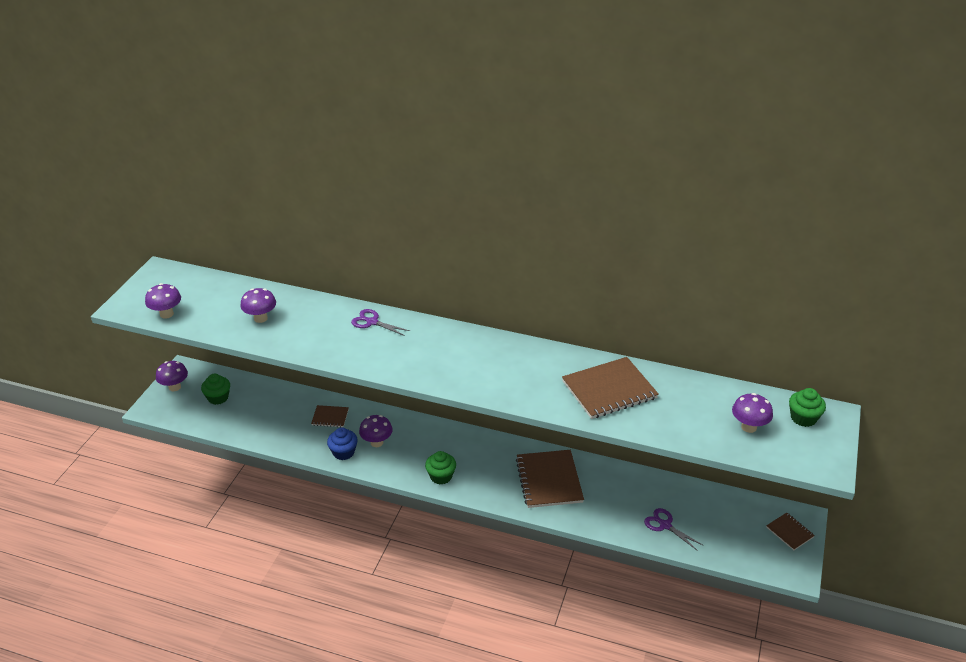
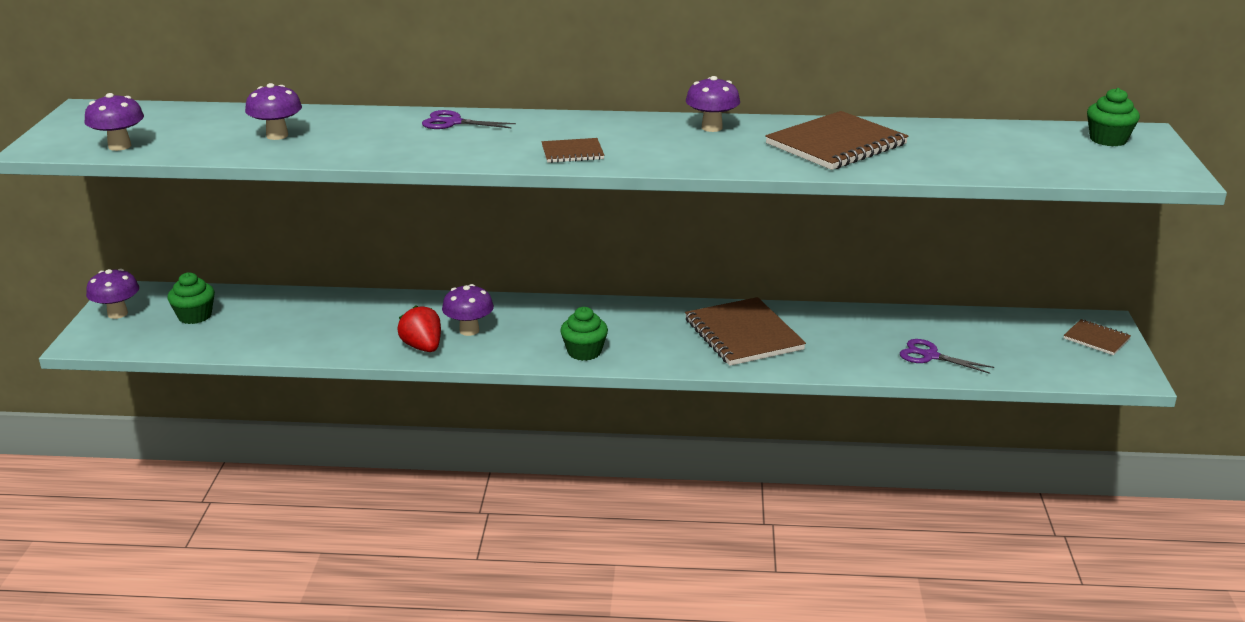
camera: 15 degrees left, 10 degrees down
brown notebook [311,405,349,427] -> brown notebook moved to [541,138,604,163]
blue cupcake [327,427,358,460] -> red strawberry [397,305,441,352]
purple mushroom [732,393,773,433] -> purple mushroom moved to [686,76,740,132]

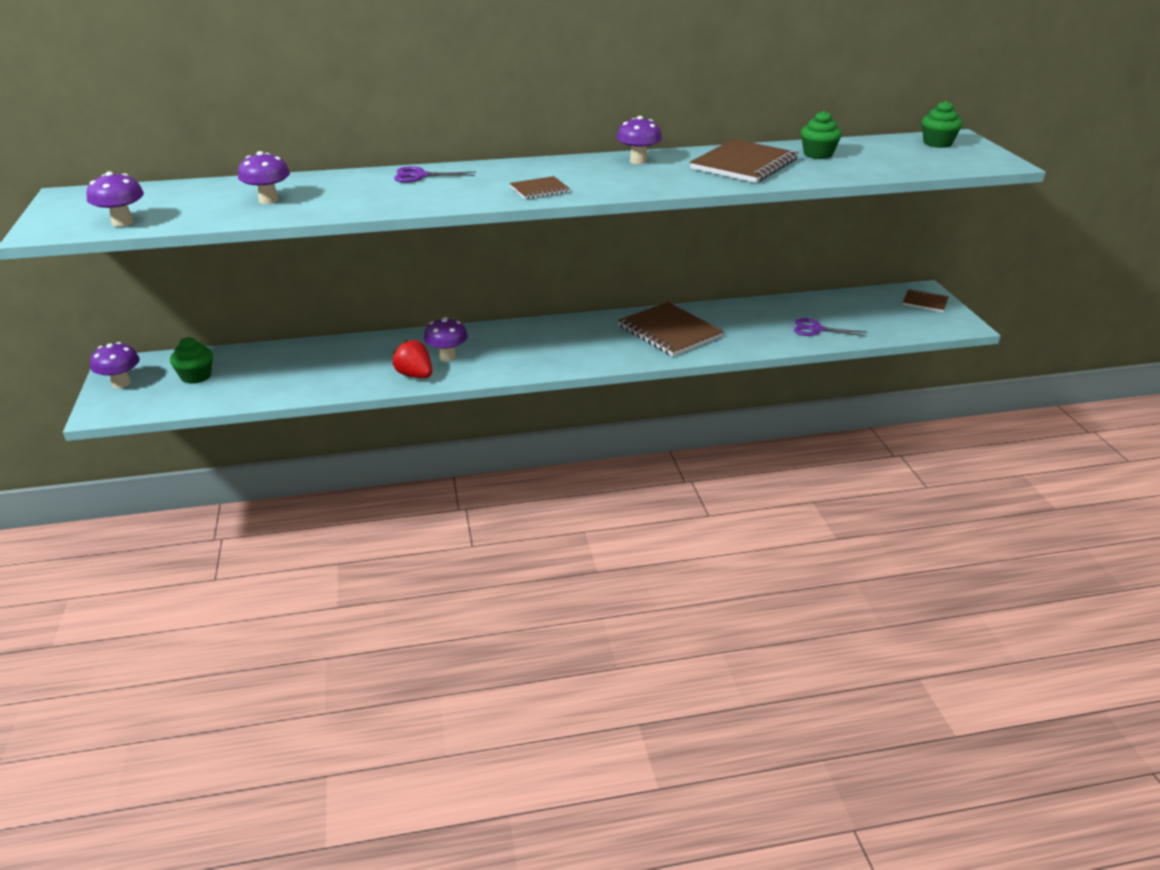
camera: 15 degrees left, 5 degrees up
green cupcake [560,307,608,361] -> green cupcake moved to [801,110,842,159]

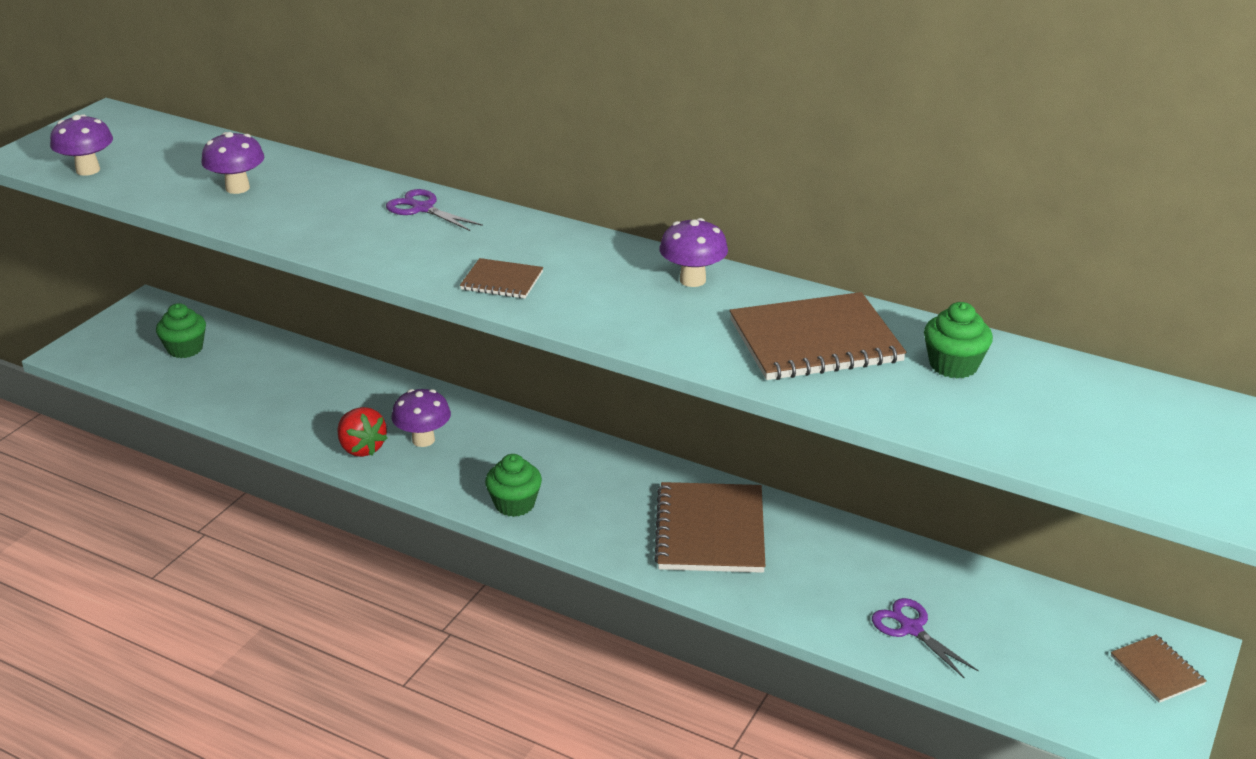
camera: 40 degrees right, 0 degrees up
purple mushroom [90,342,140,388] -> none
red strawberry [393,340,432,378] -> red strawberry turned 150 degrees clockwise [337,407,387,457]
green cupcake [922,100,962,148] -> green cupcake moved to [485,454,542,517]

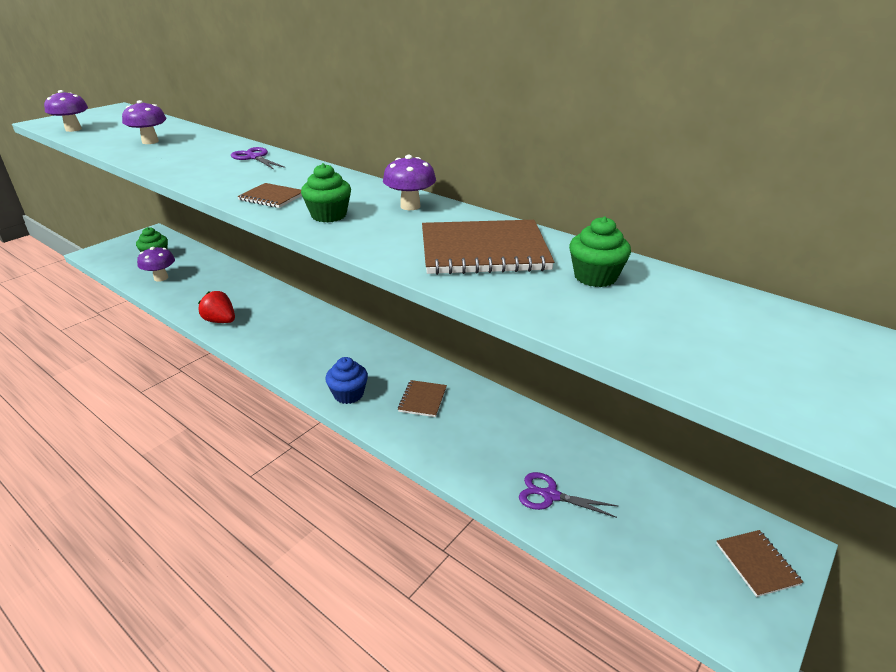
camera: 10 degrees right, 0 degrees up
red strawberry [337,407,387,457] -> red strawberry turned 150 degrees clockwise [198,291,235,323]
purple mushroom [391,389,451,447] -> purple mushroom moved to [137,247,175,282]
green cupcake [485,454,542,517] -> green cupcake moved to [301,163,351,222]
brown notebook [654,482,765,573] -> brown notebook [398,380,447,417], size x0.51
purple scissors [872,598,979,679] -> purple scissors turned 45 degrees counterclockwise [519,472,618,518]
none -> blue cupcake [326,357,368,404]

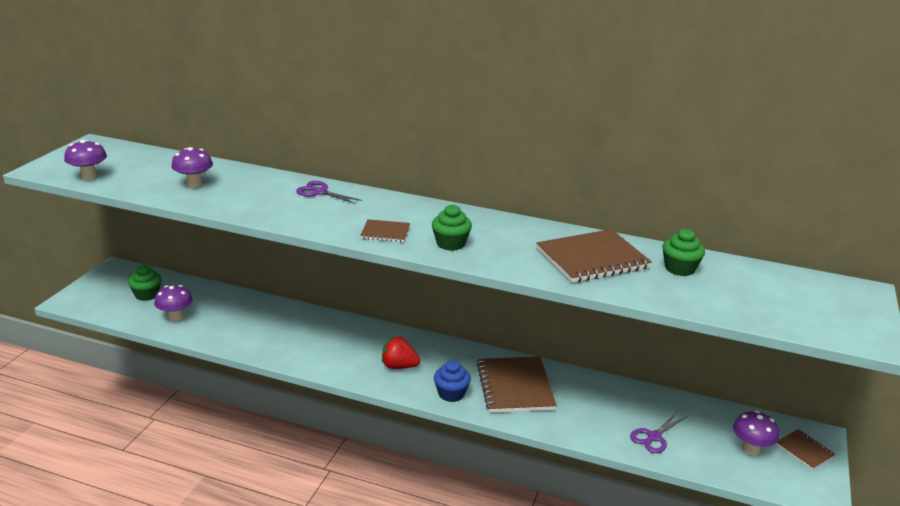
camera: 20 degrees left, 5 degrees down
red strawberry [198,291,235,323] -> red strawberry moved to [382,337,420,369]
purple mushroom [383,155,436,210] -> purple mushroom moved to [733,411,779,455]
brown notebook [398,380,447,417] -> brown notebook [477,357,557,413], size x1.96
purple scissors [519,472,618,518] -> purple scissors turned 45 degrees counterclockwise [630,413,687,453]

